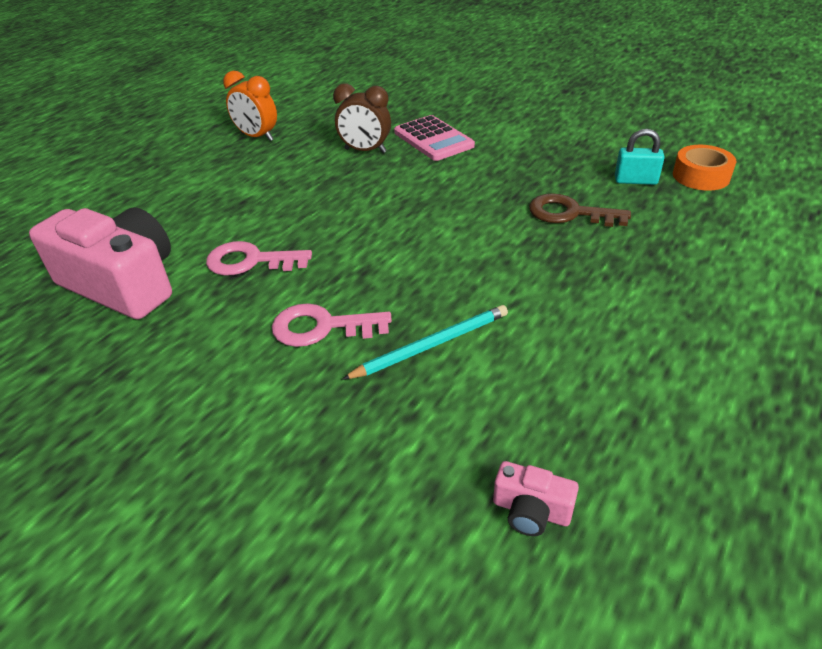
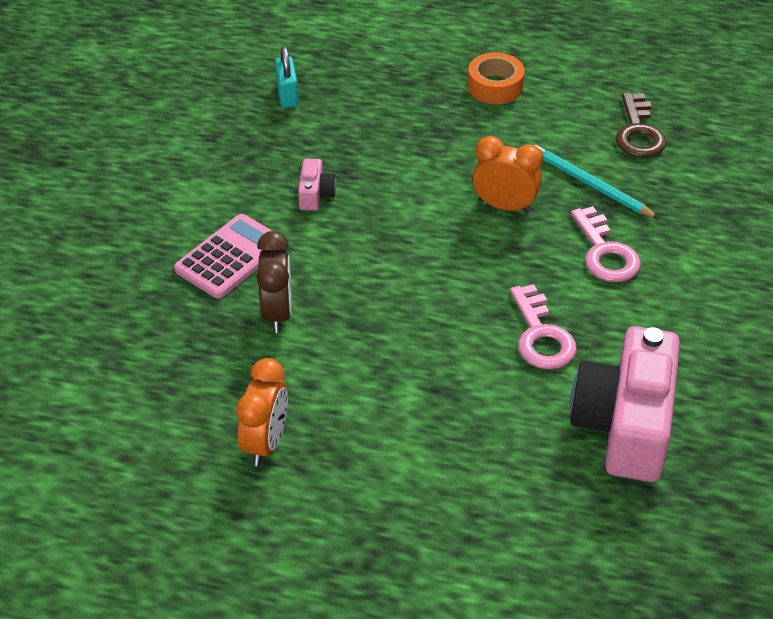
camera: 110 degrees left, 5 degrees up
pink camera [493,461,579,536] -> pink camera moved to [298,158,336,211]
brown key [529,193,631,227] -> brown key moved to [615,92,667,158]
orange tape [673,145,736,191] -> orange tape moved to [468,53,525,104]
none -> orange clock [473,136,543,213]

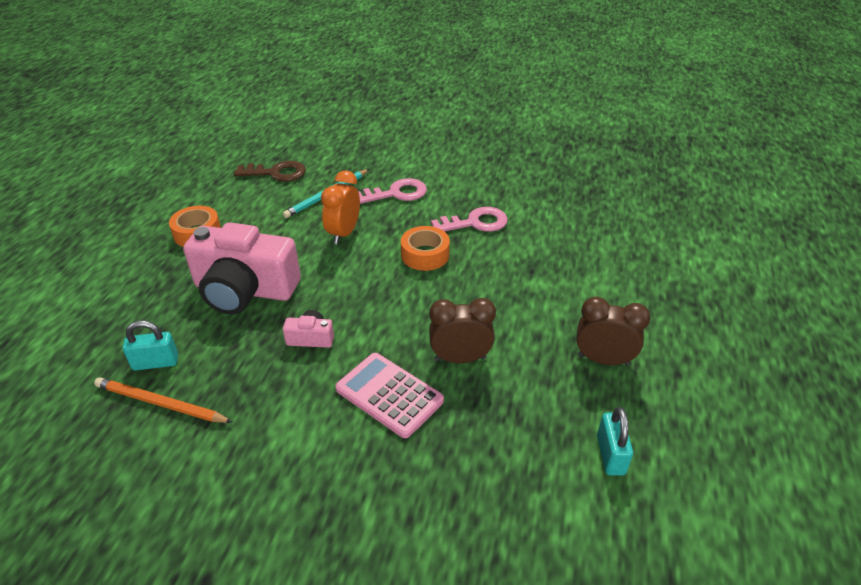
camera: 90 degrees left, 5 degrees down
orange clock [236,358,288,466] -> brown clock [576,297,651,366]
pink camera [570,326,680,482] -> pink camera moved to [183,222,301,314]
none -> orange pencil [94,377,232,423]
none -> orange tape [401,226,450,271]
none -> turquoise padlock [597,407,633,476]

